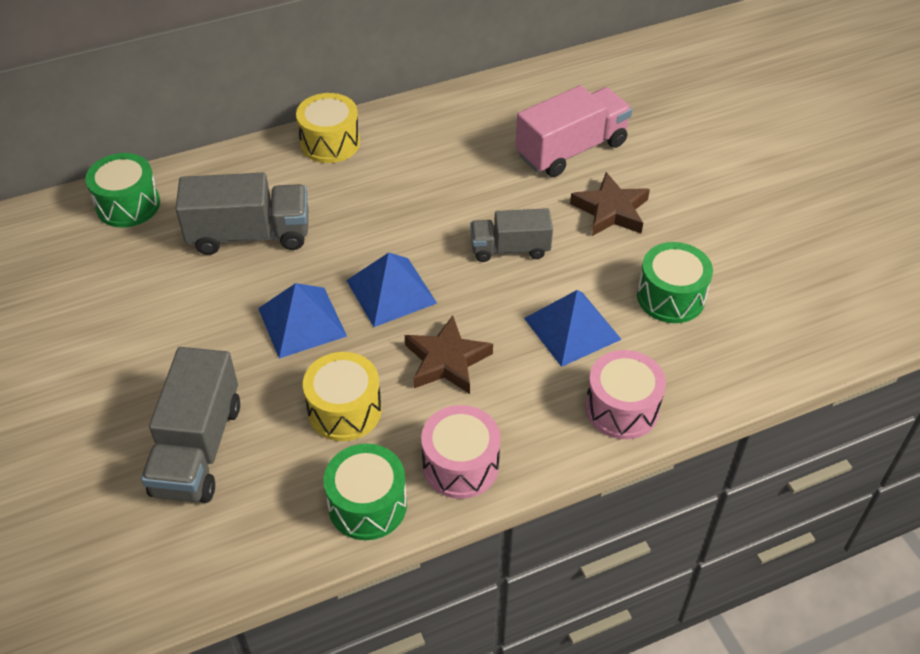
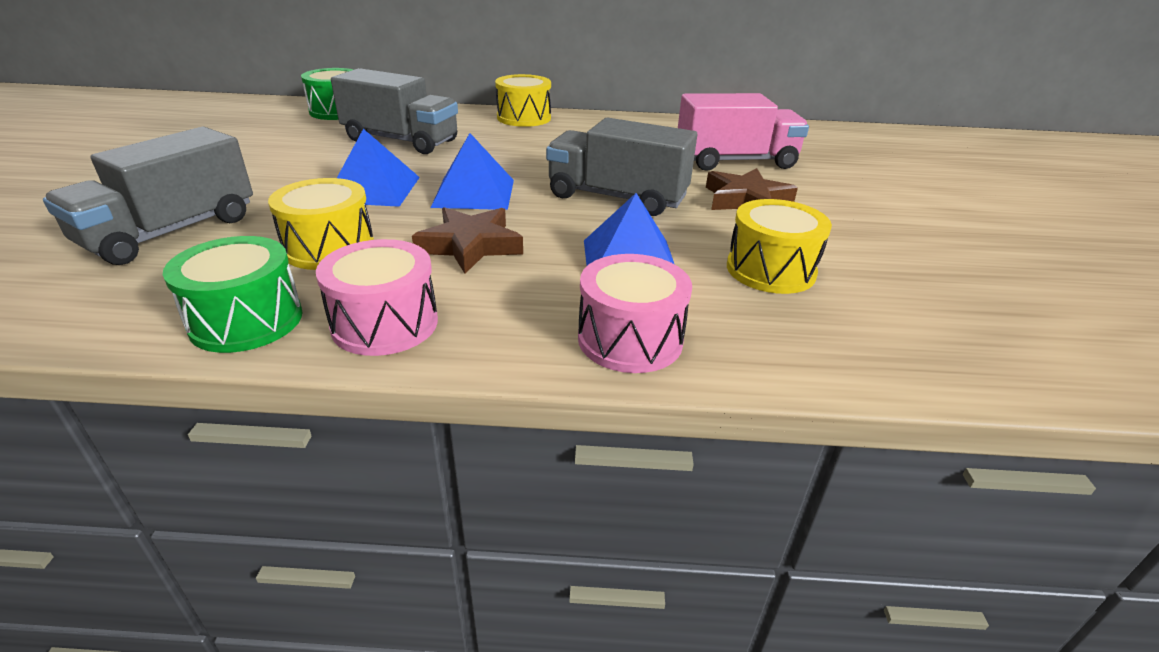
camera: 25 degrees right, 15 degrees down
grey truck [470,208,553,262] -> grey truck [546,118,697,216], size x1.57
green drum [637,242,713,323] -> yellow drum [727,199,832,294]

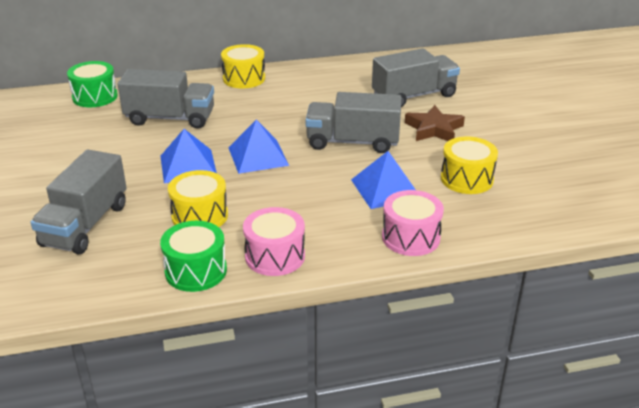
camera: 15 degrees left, 0 degrees up
brown star [412,207,523,274] -> none
pink truck [678,93,809,171] -> grey truck [372,48,460,107]

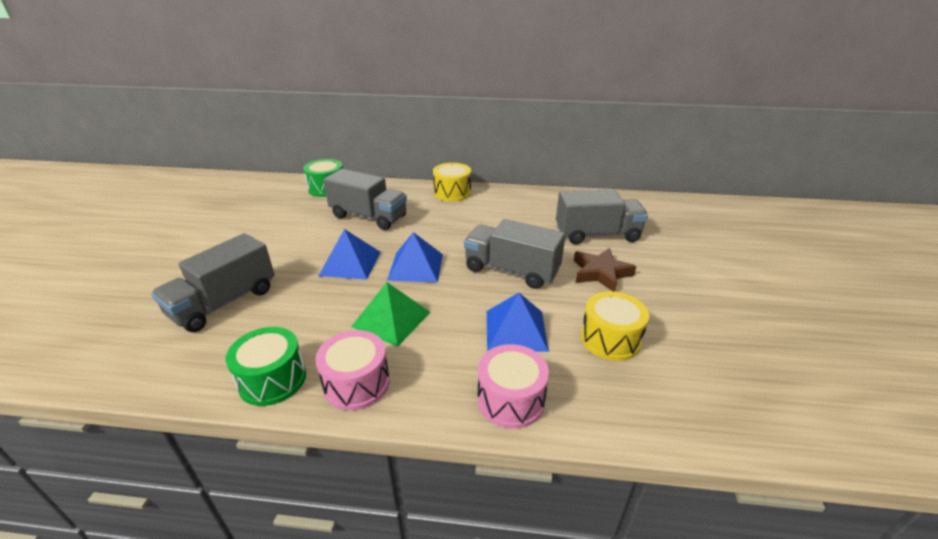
camera: 20 degrees right, 0 degrees up
yellow drum [168,170,228,227] -> none
none -> green pyramid [351,282,430,347]

